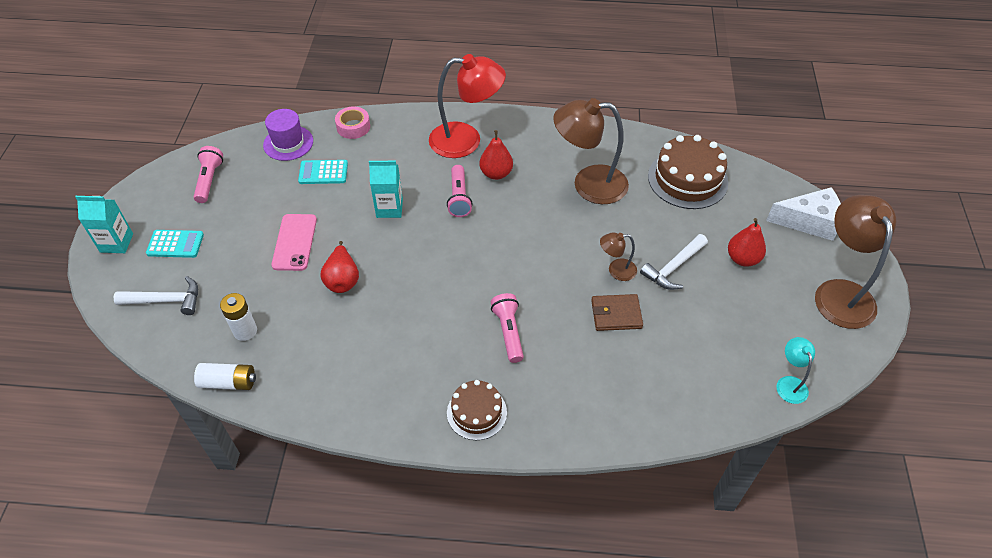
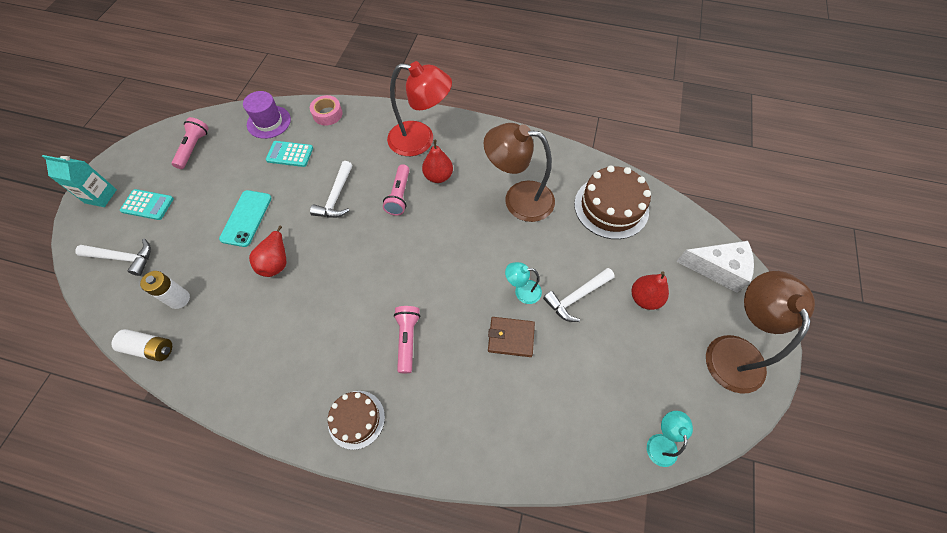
camera: 10 degrees right, 10 degrees up
pink phone [271,214,317,271] -> turquoise phone [219,190,271,247]
turquoise carton [369,161,403,218] -> white hammer [310,161,352,218]
brown lamp [600,232,637,281] -> turquoise lamp [505,262,542,304]

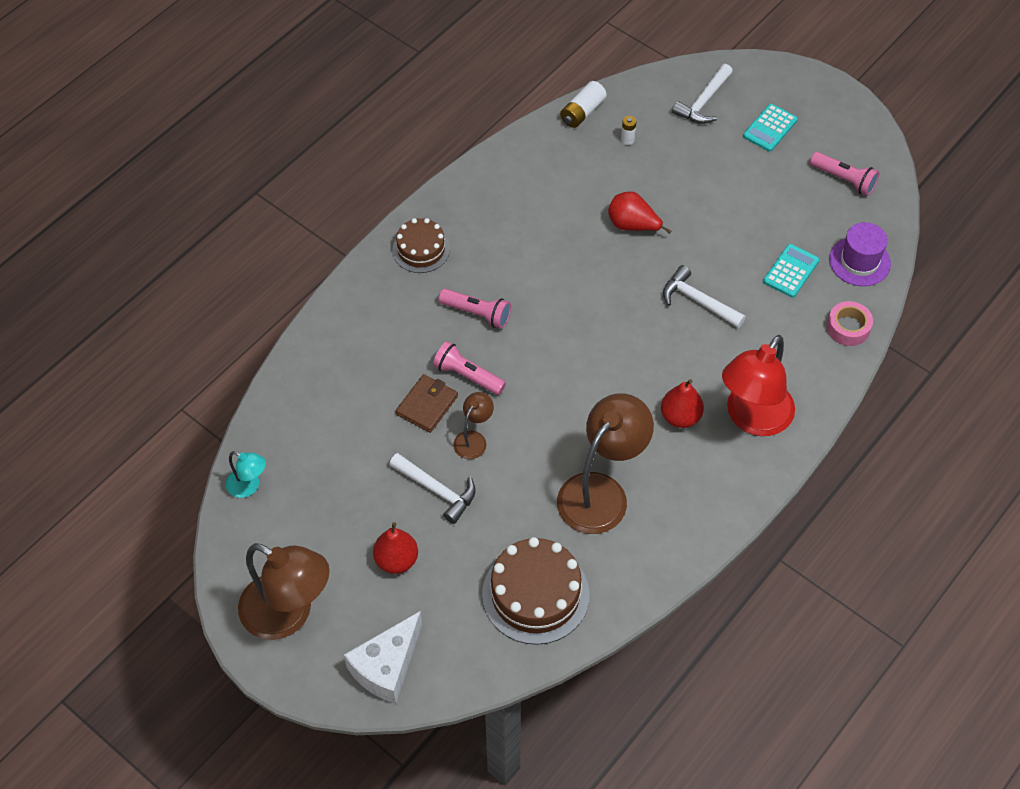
camera: 115 degrees right, 5 degrees down
turquoise carton [42,155,117,207] -> none
white battery [140,271,190,309] -> white battery [621,116,636,145], size x0.59
turquoise phone [219,190,271,247] -> none
pink flashlight [383,164,409,216] -> pink flashlight moved to [433,341,506,395]
turquoise lamp [505,262,542,304] -> brown lamp [453,392,494,459]
white hammer [543,268,615,322] -> white hammer turned 135 degrees clockwise [389,453,476,524]

